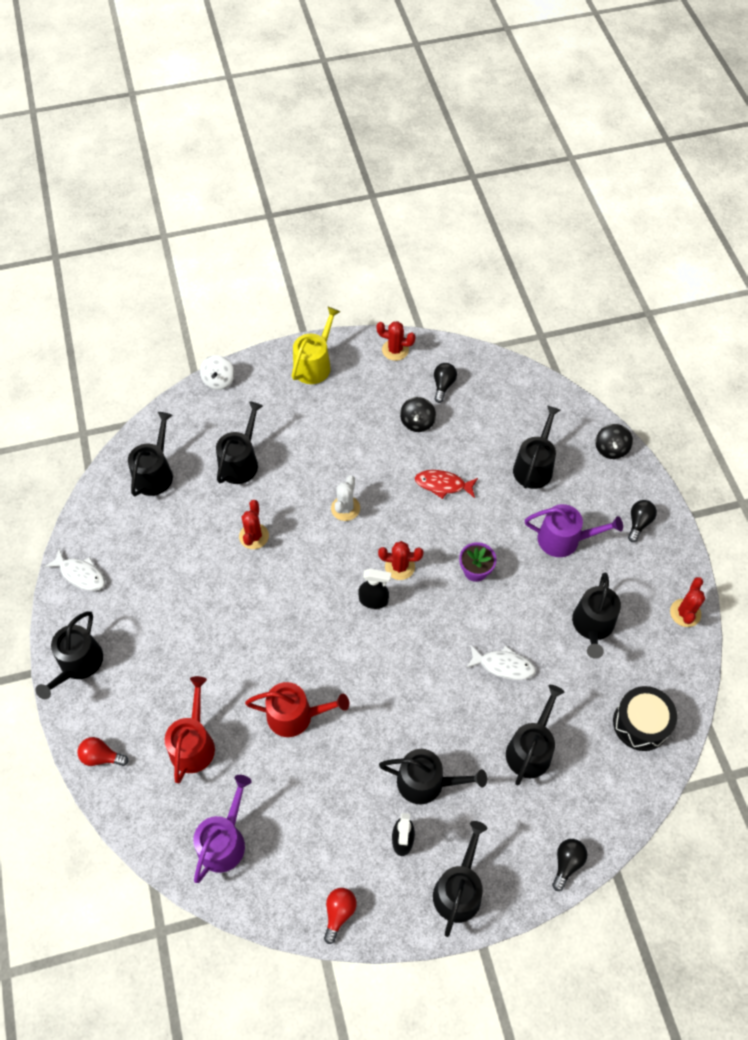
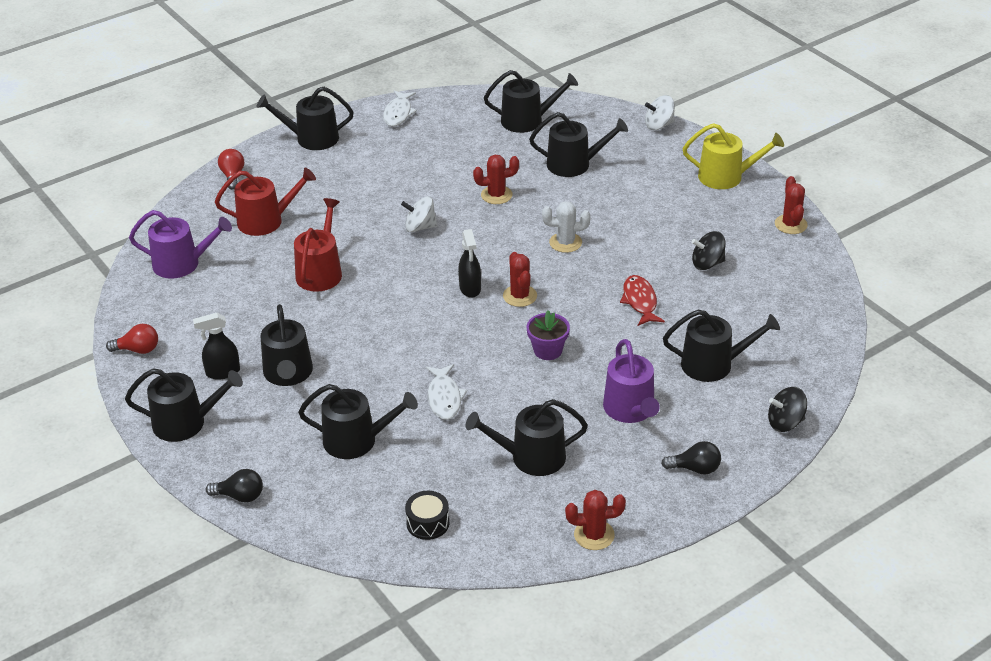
camera: 70 degrees right, 20 degrees down
red watering can [245,682,349,737] -> red watering can turned 150 degrees counterclockwise [294,198,342,292]
black light bulb [434,363,457,403] -> none
black drum [613,686,677,751] -> black drum [405,491,449,540], size x0.63
none -> white spinning top [401,196,437,232]

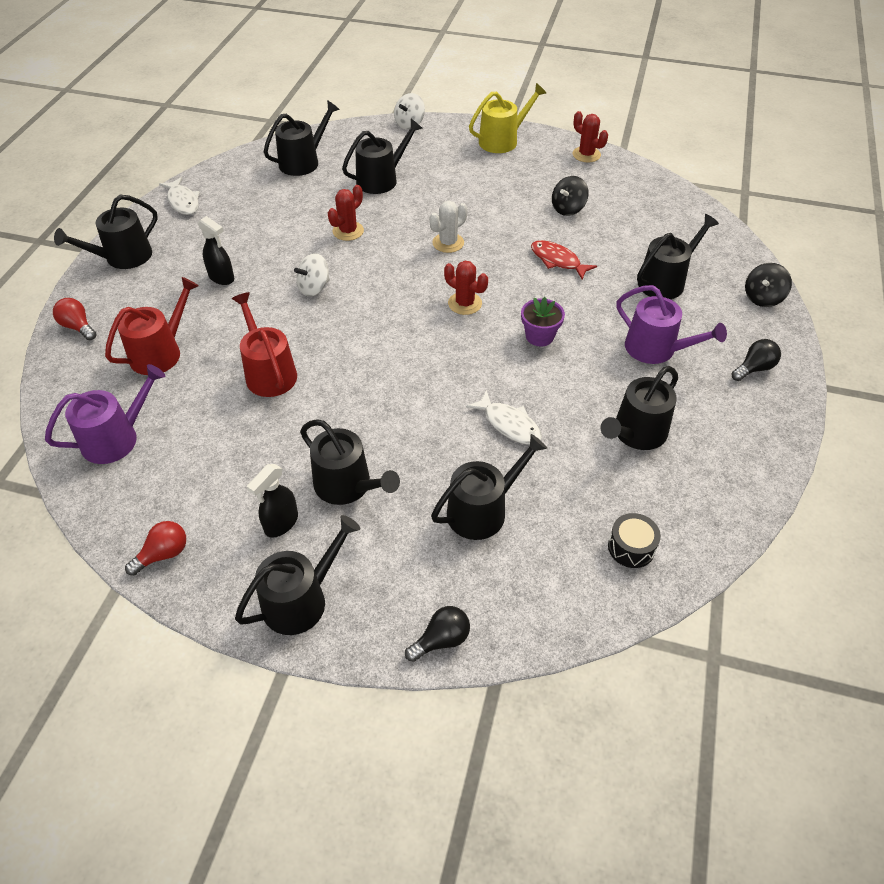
camera: 40 degrees left, 10 degrees up
black spray bottle [458,229,481,298] -> black spray bottle moved to [198,216,234,285]
red cactus [565,490,626,550] -> none

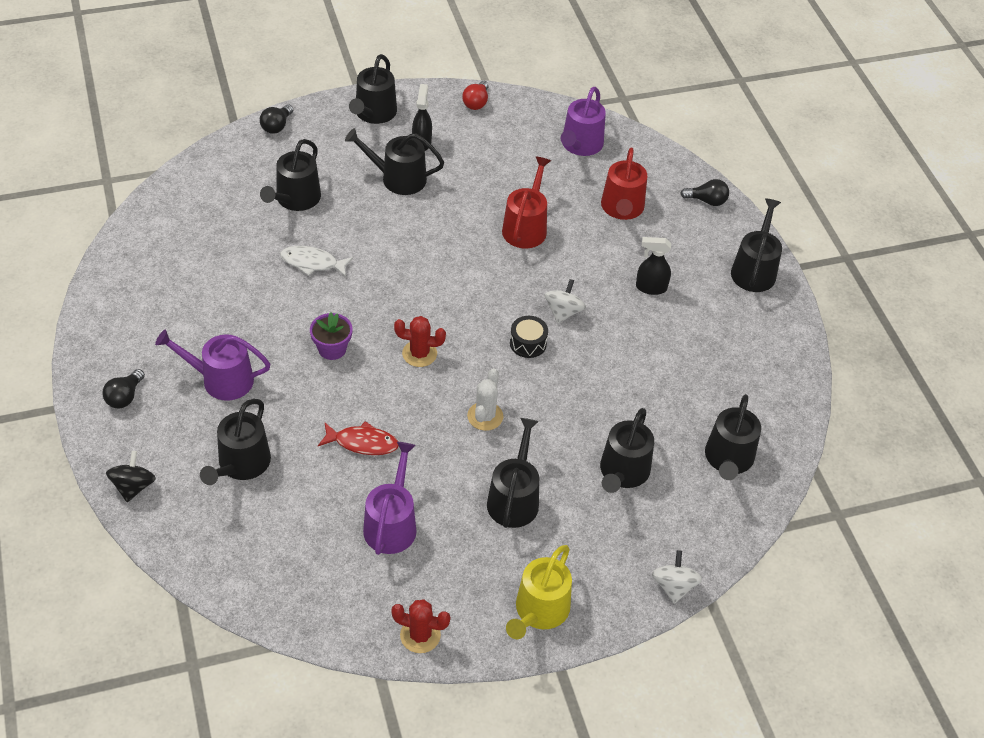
camera: 145 degrees right, 0 degrees up
red light bulb [53,298,97,340] -> black light bulb [680,179,729,206]
white fish [159,177,200,215] -> none
red watering can [232,292,297,397] -> red watering can turned 105 degrees counterclockwise [502,156,551,248]
red cactus [328,185,364,241] -> none
black spinning top [552,176,589,216] -> purple watering can [363,442,417,555]
black watering can [600,366,678,450] -> black watering can moved to [487,418,539,528]
black drum [608,513,661,568] -> black drum moved to [510,316,548,358]

